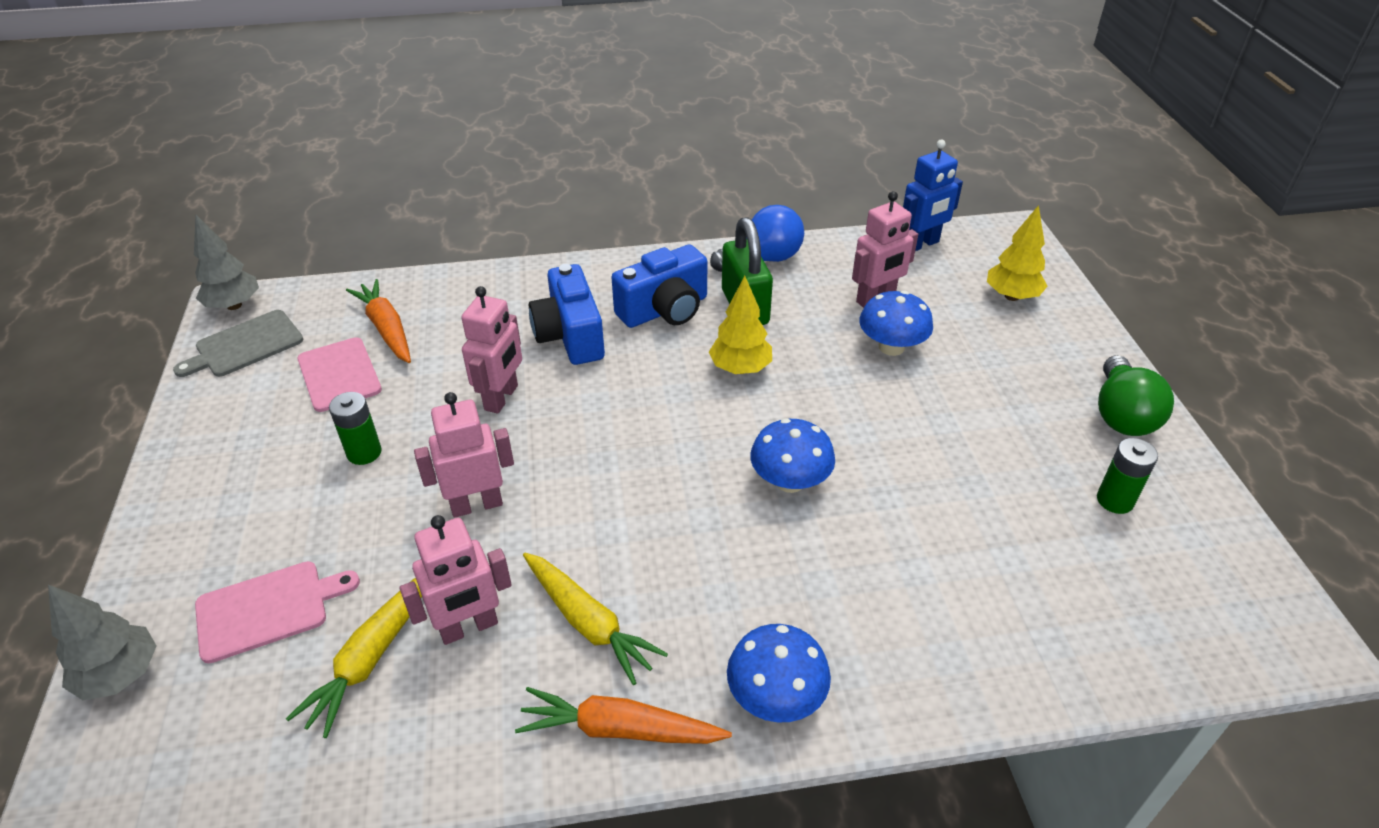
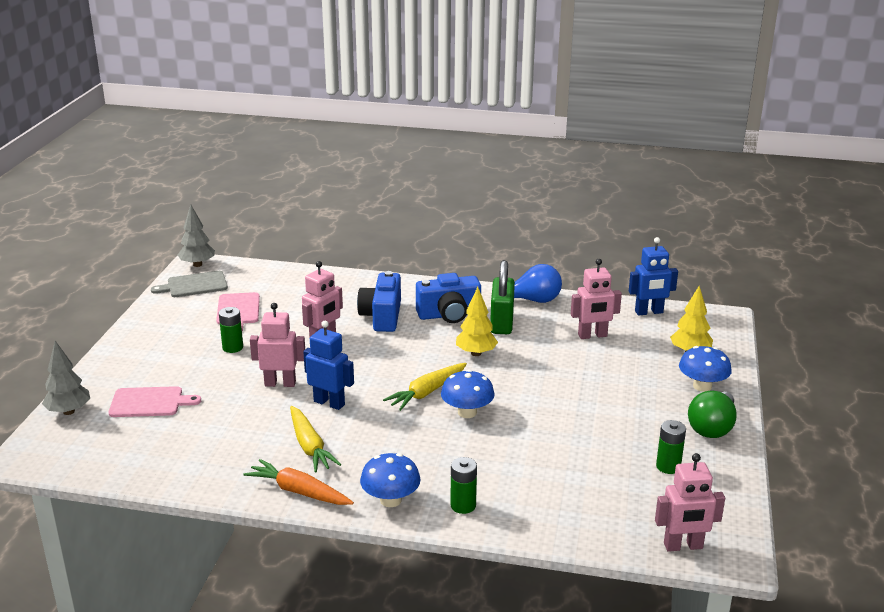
camera: 20 degrees right, 15 degrees down
yellow carrot [286,577,422,738] -> yellow carrot moved to [383,363,467,411]
orange carrot [346,279,411,363] -> none
pink robot [399,515,512,645] -> pink robot moved to [655,453,725,552]
blue mushroom [859,291,933,356] -> blue mushroom moved to [679,346,732,392]
none -> blue robot [303,321,354,410]
none -> green battery [450,457,477,514]

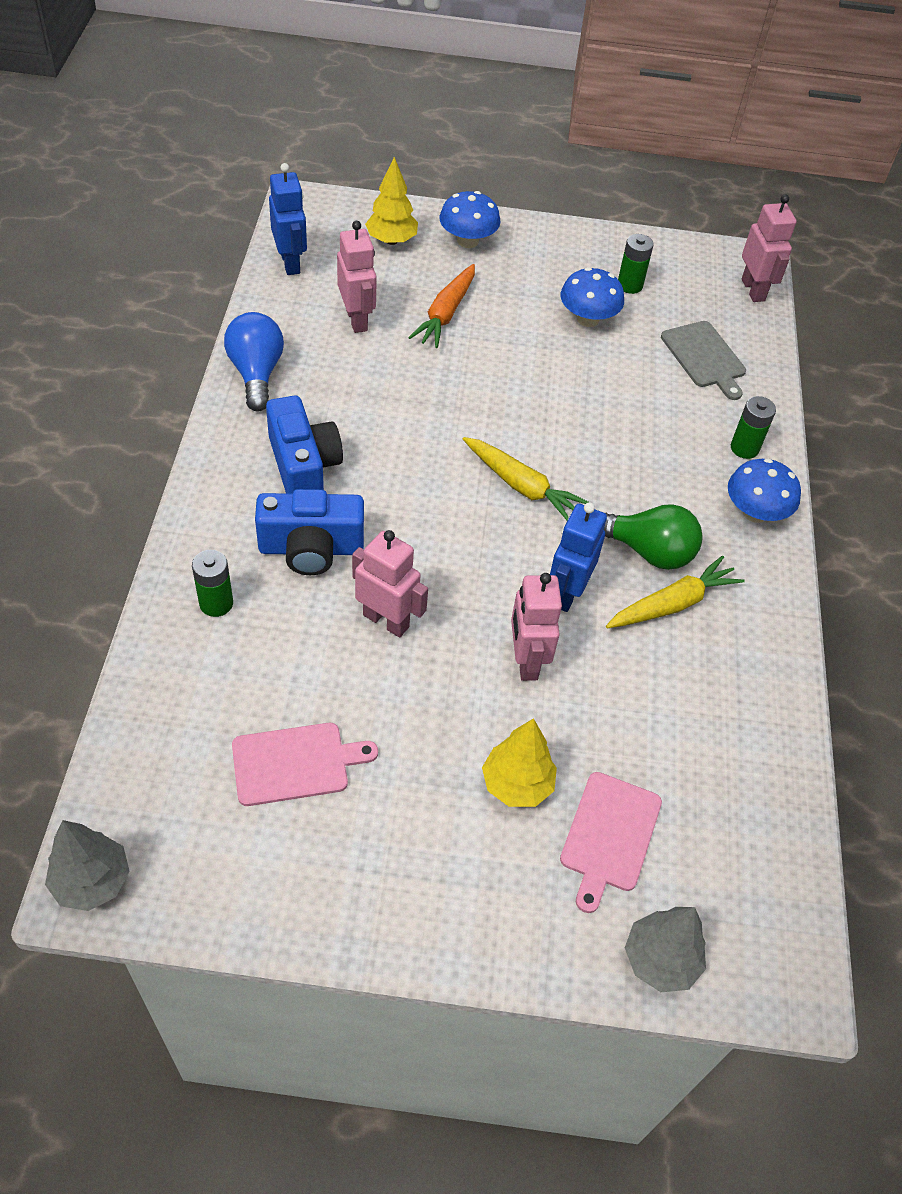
camera: 100 degrees left, 25 degrees up
pink cutting board [108,386,201,417] -> pink cutting board turned 150 degrees counterclockwise [560,772,662,913]
grey cutting board [151,271,228,297] -> grey cutting board moved to [661,321,746,400]
green battery [219,307,243,353] -> green battery moved to [192,550,233,617]
orange carrot [244,459,354,505] -> orange carrot moved to [408,264,475,348]
blue mushroom [441,370,495,418] -> blue mushroom moved to [560,267,624,327]
yellow tree [456,287,498,356] -> yellow tree moved to [482,718,557,807]
green padlock [490,260,515,334] -> none
green light bulb [688,391,737,438] -> green light bulb moved to [604,504,703,570]

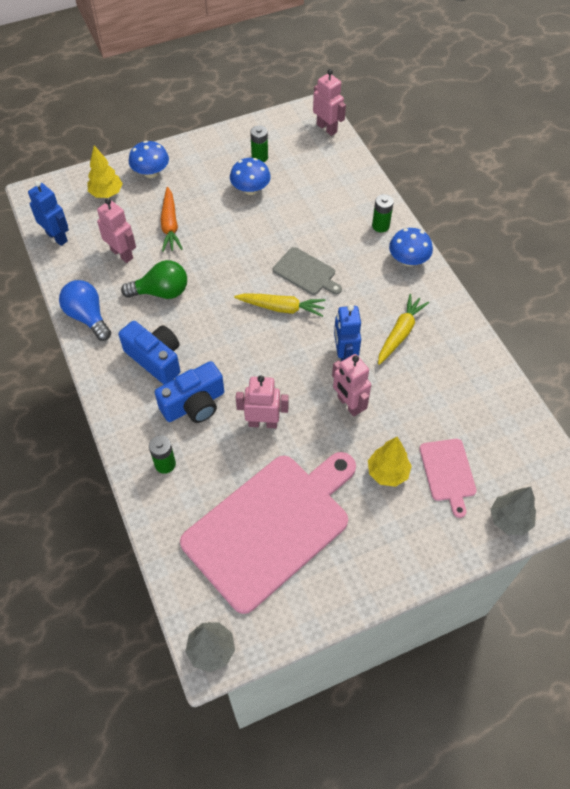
camera: 25 degrees left, 5 degrees up
pink cutting board [232,723,378,806] -> pink cutting board [180,452,356,614], size x2.23
green light bulb [604,504,703,570] -> green light bulb moved to [121,260,187,299]
grey cutting board [661,321,746,400] -> grey cutting board moved to [273,247,342,295]

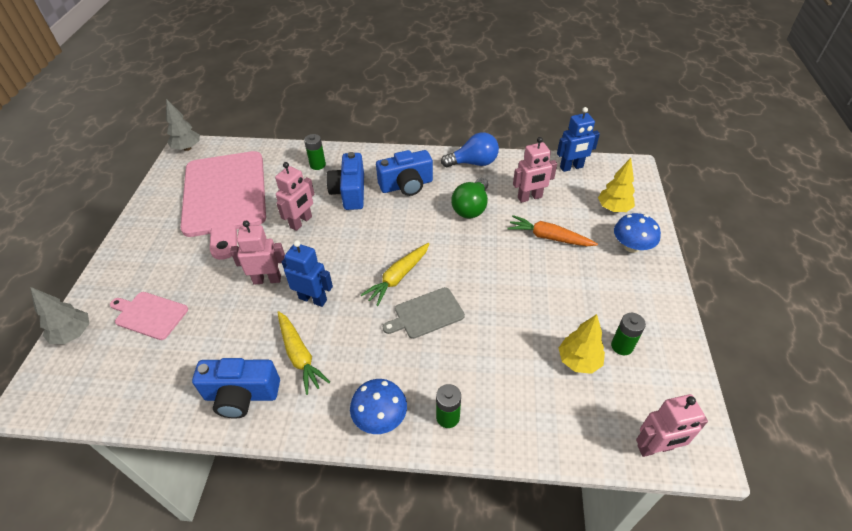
camera: 120 degrees right, 10 degrees down
blue mushroom [230,158,271,195] -> none
yellow tree [368,437,412,487] -> yellow tree moved to [559,314,605,374]
none -> blue camera [192,358,280,419]

